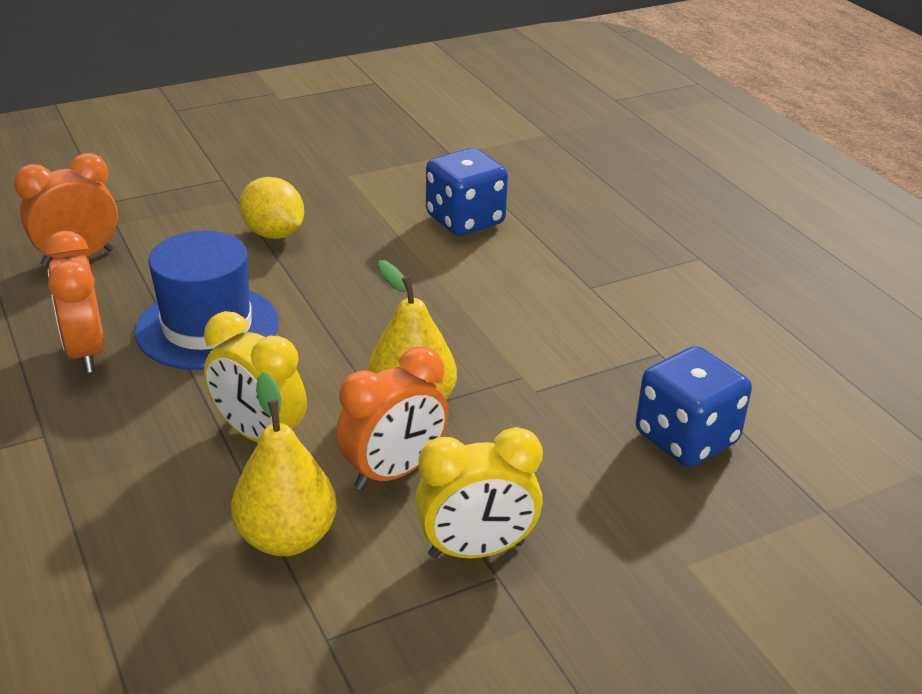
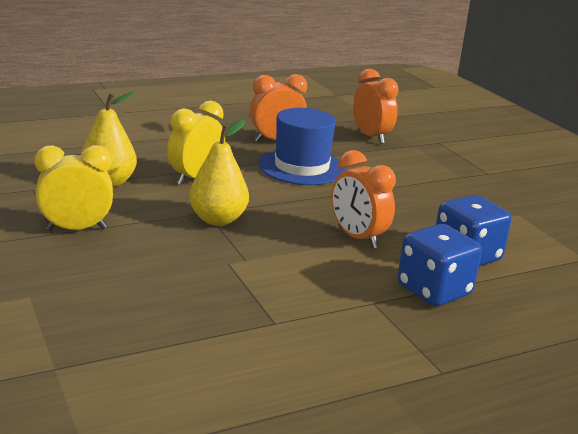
camera: 90 degrees right, 10 degrees down
yellow lemon [239,177,304,239] -> none
orange clock [336,346,449,490] -> orange clock moved to [331,150,396,249]
yellow clock [415,427,543,559] -> yellow clock turned 90 degrees clockwise [34,145,113,231]
blue dice [636,346,752,467] -> blue dice moved to [397,224,482,306]

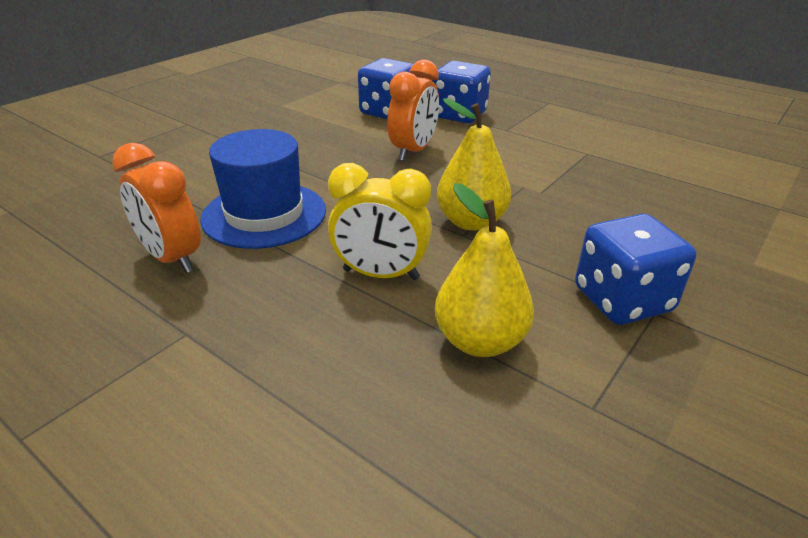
camera: 115 degrees left, 10 degrees up
yellow clock [34,145,113,231] -> blue dice [575,214,696,325]
orange clock [353,69,399,144] -> none

